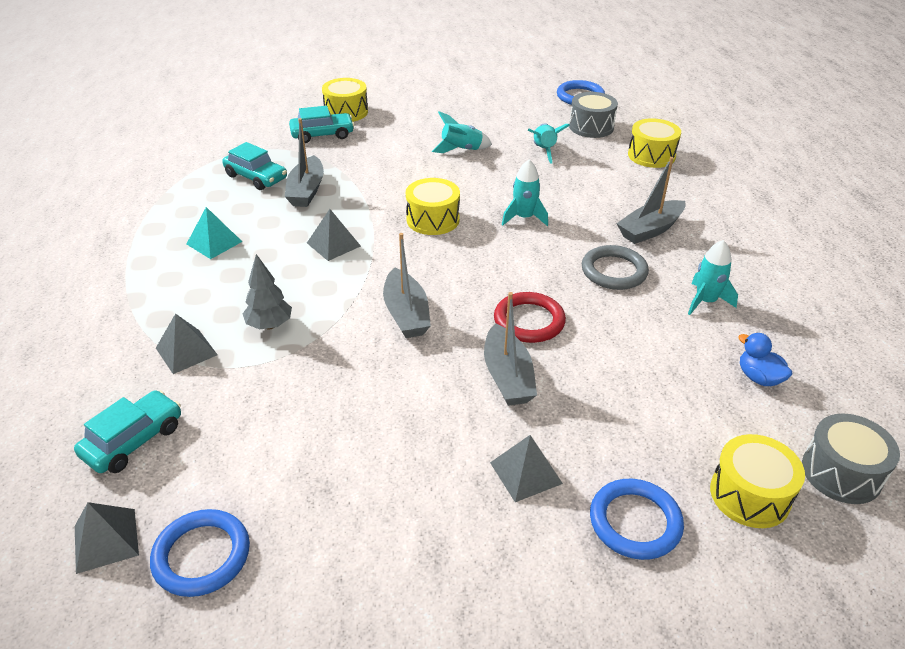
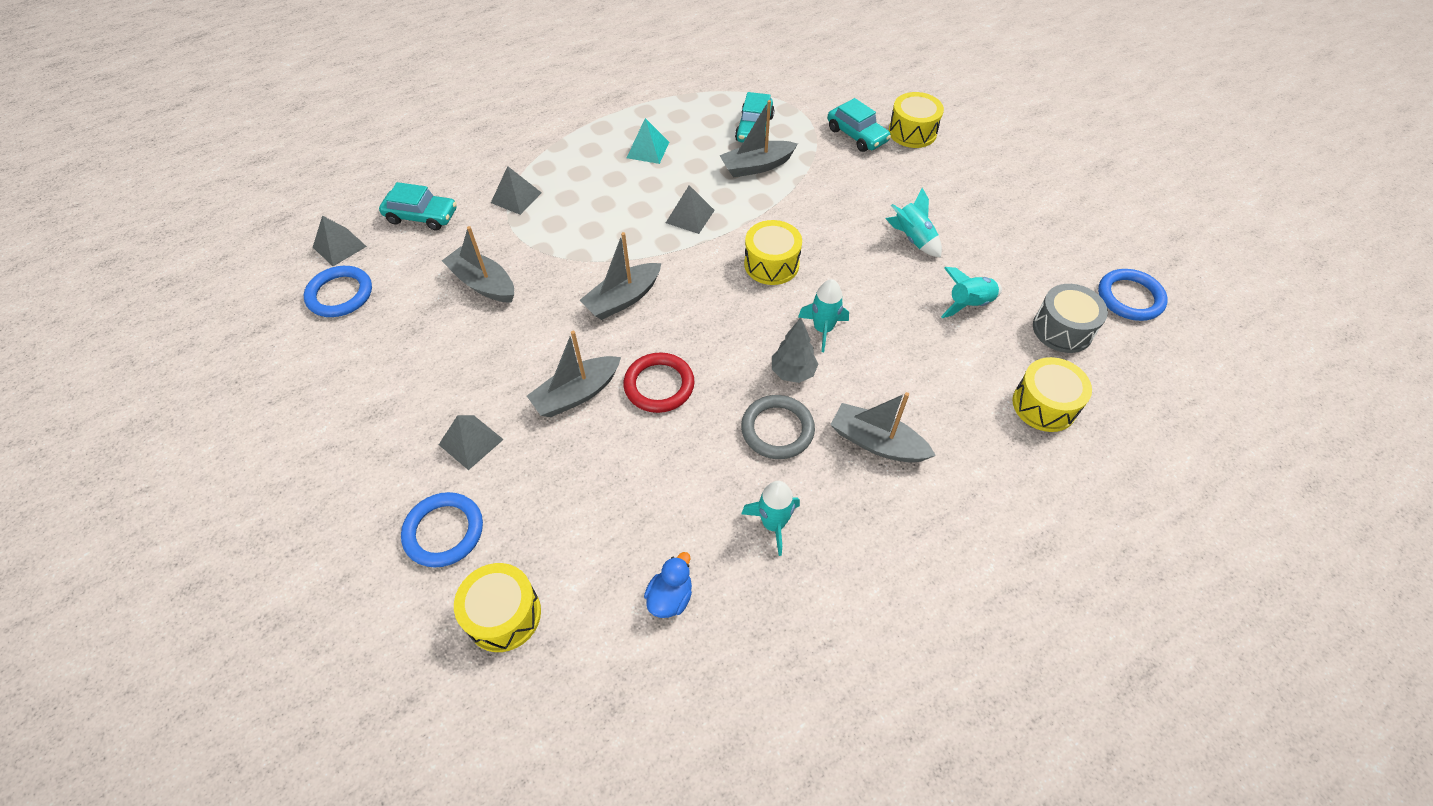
camera: 65 degrees right, 15 degrees up
grey tree [243,254,292,329] -> grey tree moved to [772,317,818,383]
grey drum [802,414,900,504] -> none
none -> grey boat [442,226,514,303]

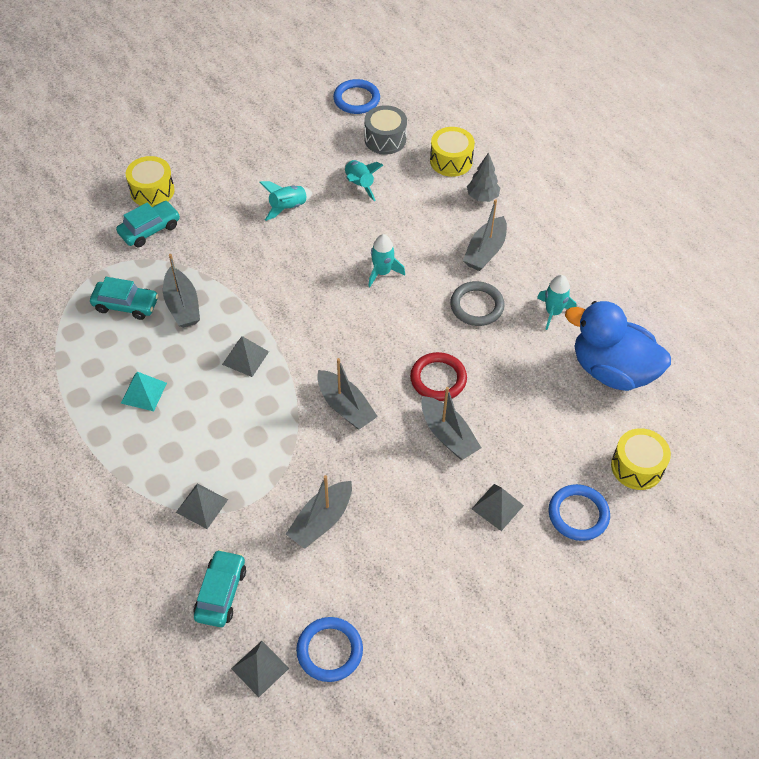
camera: 90 degrees left, 0 degrees up
blue duck [644,552,692,618] -> blue duck [565,301,671,391], size x2.43
yellow drum [744,220,802,285] -> none
grey tree [772,317,818,383] -> grey tree moved to [467,152,501,202]

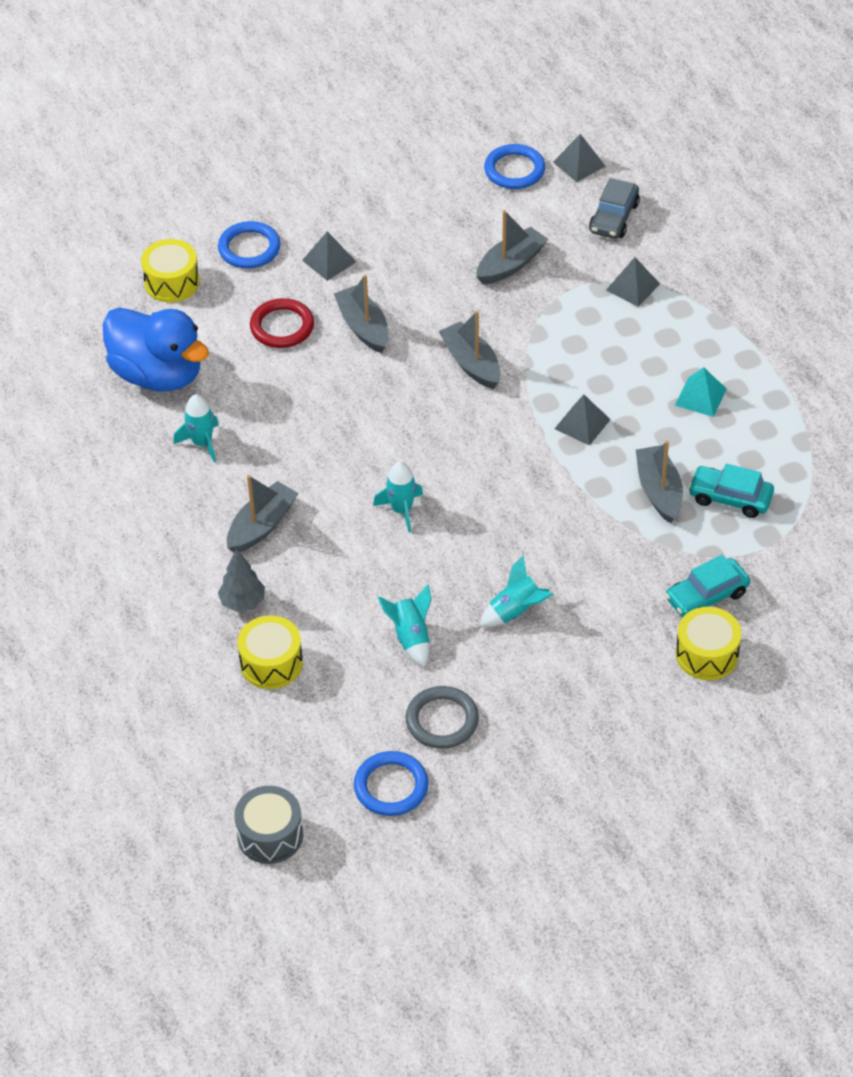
camera: 170 degrees left, 5 degrees down
turquoise car [193,549,246,627] -> grey car [589,178,640,239]
grey drum [364,105,407,155] -> grey drum moved to [234,786,303,864]
red ring [410,352,467,401] -> red ring moved to [250,298,314,348]
grey ring [450,281,505,326] -> grey ring moved to [406,686,479,749]

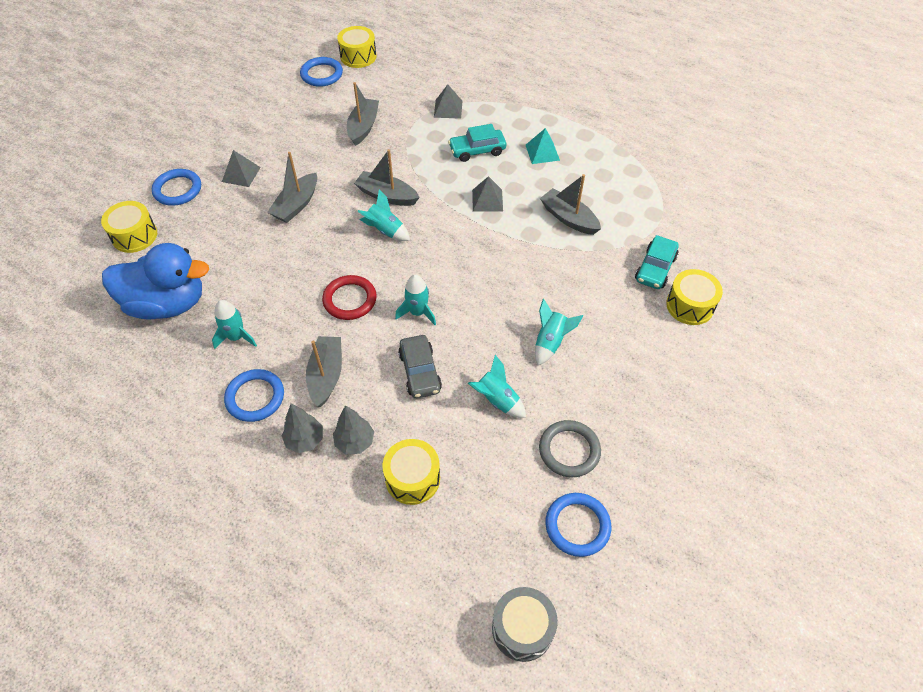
camera: 35 degrees left, 5 degrees up
red ring [250,298,314,348] -> red ring moved to [322,275,377,320]
grey boat [334,275,389,353] -> grey boat turned 90 degrees counterclockwise [267,152,317,223]
grey pyramid [553,134,605,182] -> yellow drum [337,26,377,68]
grey car [589,178,640,239] -> grey car moved to [398,335,442,398]
turquoise car [688,464,774,518] -> turquoise car moved to [448,124,506,162]
none -> blue ring [224,369,284,422]
none -> grey tree [282,404,323,453]
none -> turquoise rocket [357,190,410,241]

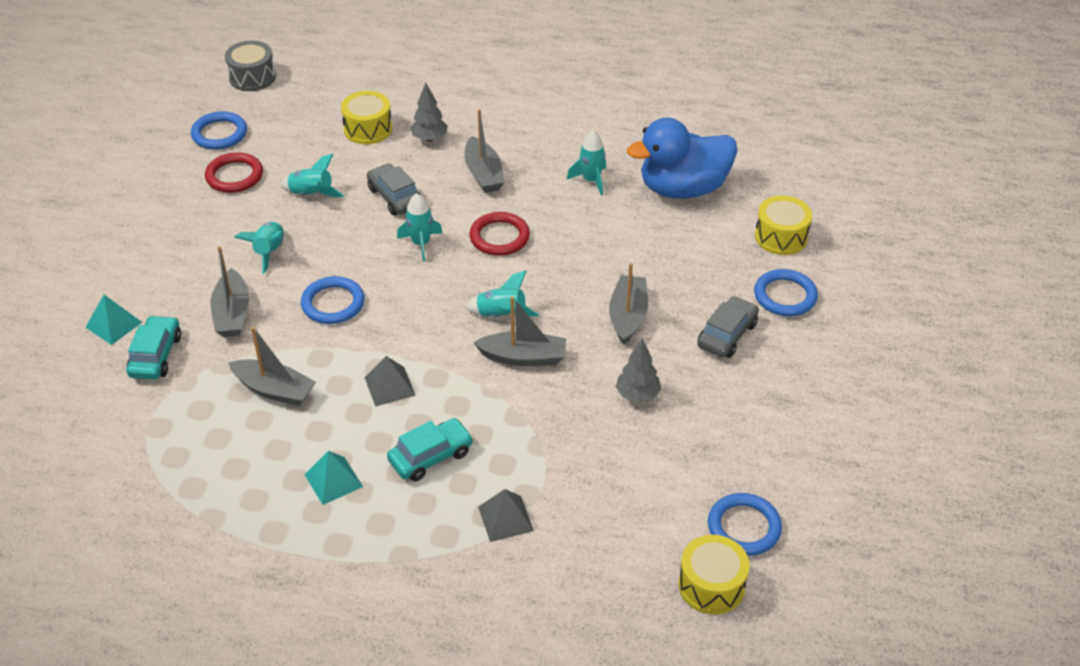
camera: 160 degrees right, 10 degrees down
grey pyramid [222,150,261,187] -> grey car [697,296,759,358]
blue ring [224,369,284,422] -> blue ring moved to [301,276,365,324]
grey tree [282,404,323,453] -> grey tree moved to [616,338,661,403]
grey boat [347,82,379,146] -> grey boat moved to [210,246,249,337]
grey ring [539,420,601,477] -> red ring [205,152,263,193]
yellow drum [666,269,723,325] -> turquoise pyramid [85,295,142,345]

